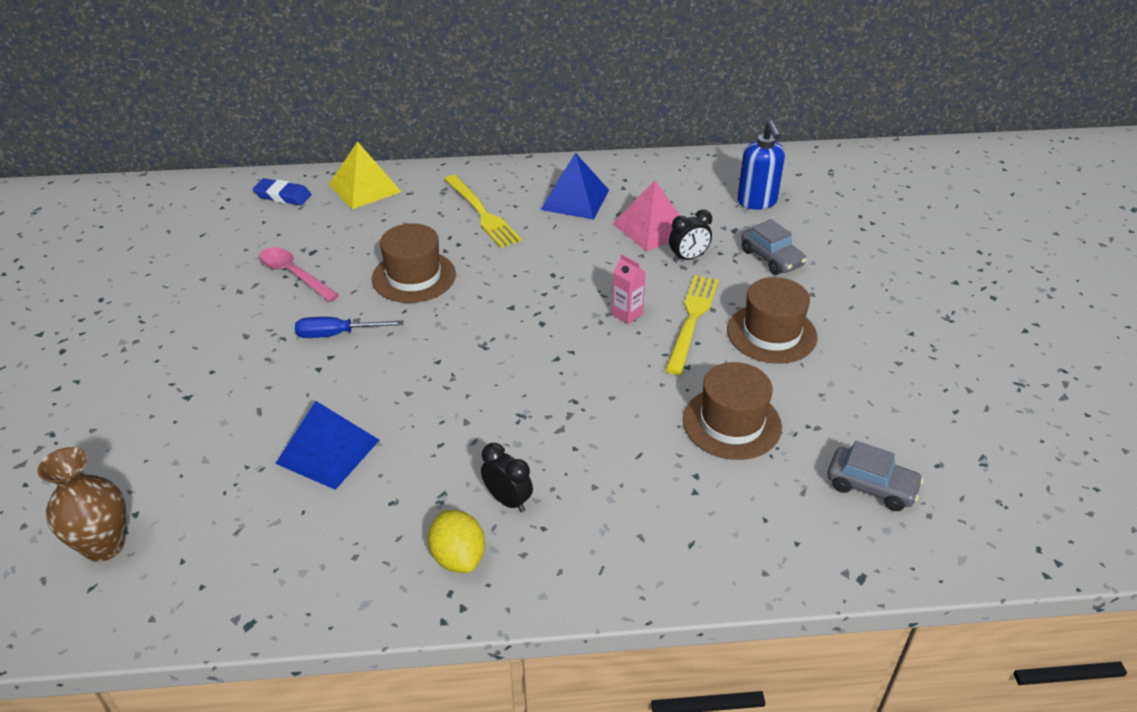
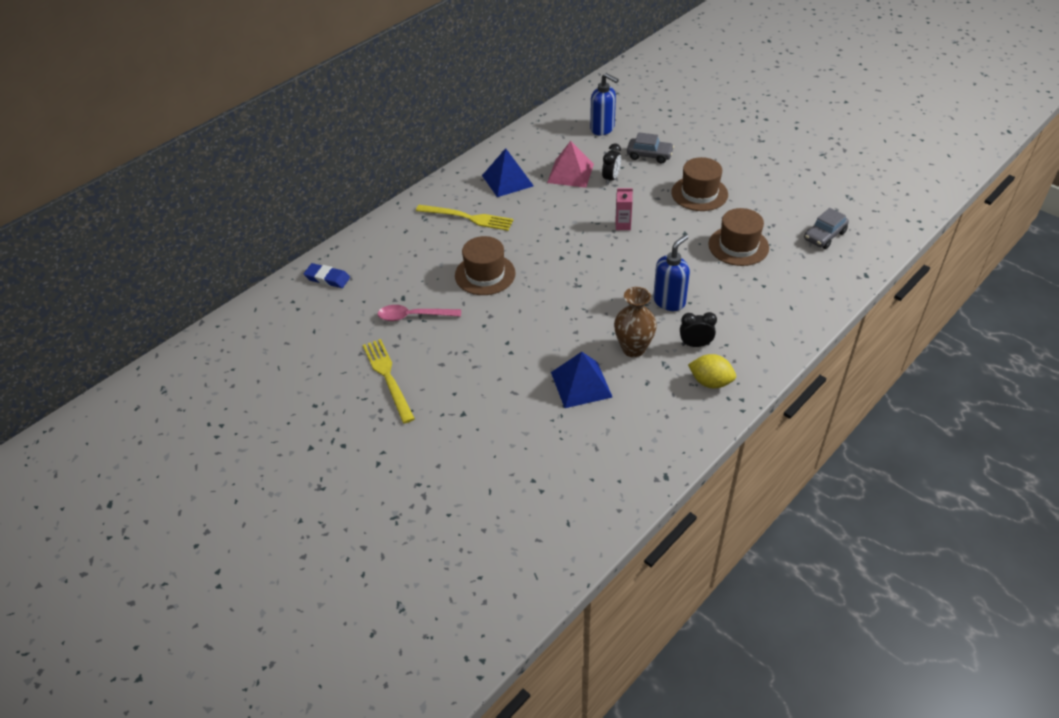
camera: 40 degrees left, 5 degrees up
brown vase [38,447,126,562] -> brown vase moved to [614,287,657,357]
blue eraser [253,178,312,206] -> blue eraser turned 45 degrees clockwise [304,263,350,288]
blue screwdriver [295,317,404,338] -> none
yellow pyramid [329,141,401,209] -> none
yellow fork [665,275,719,375] -> yellow fork moved to [363,339,415,424]
grey car [827,441,924,511] -> grey car turned 150 degrees clockwise [804,208,849,249]
none -> blue soap dispenser [653,235,690,311]

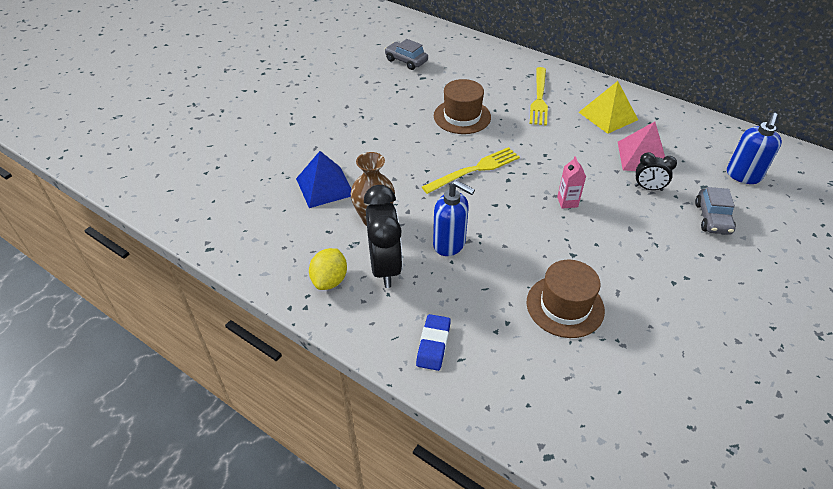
camera: 80 degrees right, 0 degrees up
blue eraser [304,263,350,288] -> blue eraser moved to [416,314,451,371]
yellow fork [363,339,415,424] -> yellow fork moved to [422,147,520,194]
pink spoon [377,305,461,321] -> none
blue pyramid [482,148,534,197] -> yellow pyramid [579,81,638,134]
brown hat [671,157,728,211] -> none
black clock [680,312,717,347] -> black clock [364,185,403,288], size x1.86
grey car [804,208,849,249] -> grey car moved to [385,39,428,70]

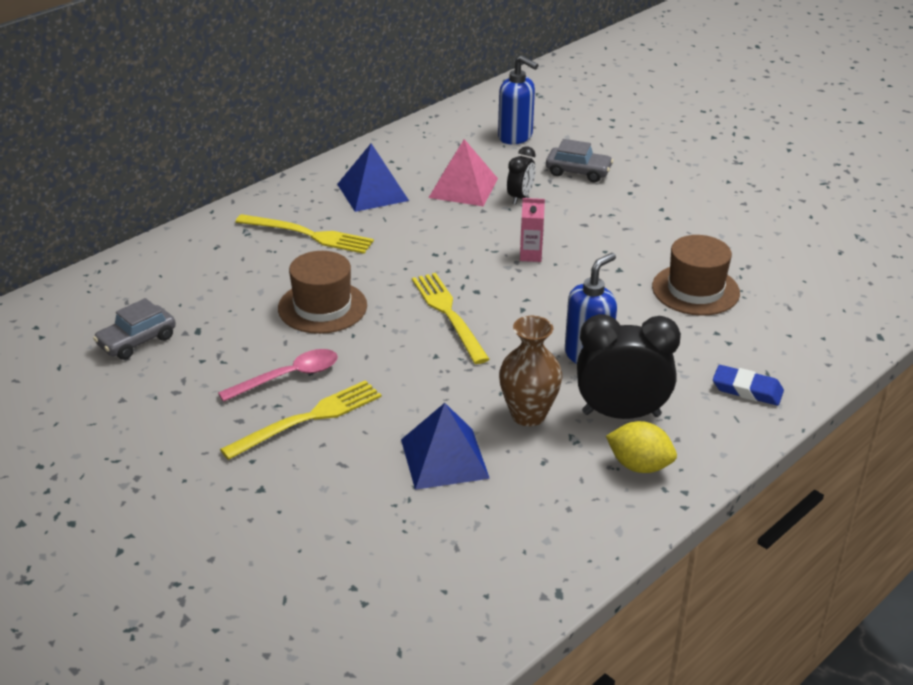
camera: 80 degrees left, 10 degrees down
yellow pyramid [579,81,638,134] -> blue pyramid [337,144,409,212]
none -> pink spoon [218,349,338,402]
none -> yellow fork [220,380,381,460]

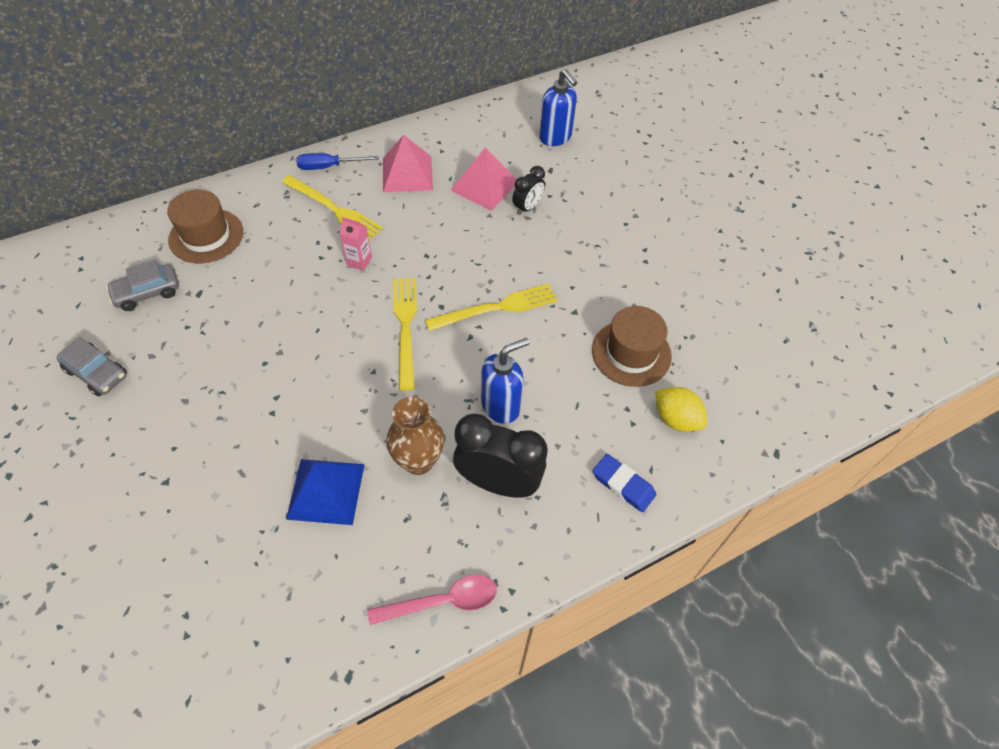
camera: 15 degrees right, 20 degrees up
pink spoon [218,349,338,402] -> pink spoon moved to [368,575,497,625]
yellow fork [220,380,381,460] -> yellow fork moved to [425,284,557,331]
brown hat [278,251,367,334] -> brown hat moved to [167,190,243,263]
blue pyramid [337,144,409,212] -> pink pyramid [383,135,433,192]
pink carton [520,198,545,262] -> pink carton moved to [340,217,372,271]
grey car [546,139,613,182] -> grey car moved to [57,337,127,396]
yellow lemon [606,421,677,473] -> yellow lemon moved to [655,387,707,432]
none -> blue screwdriver [297,153,379,170]

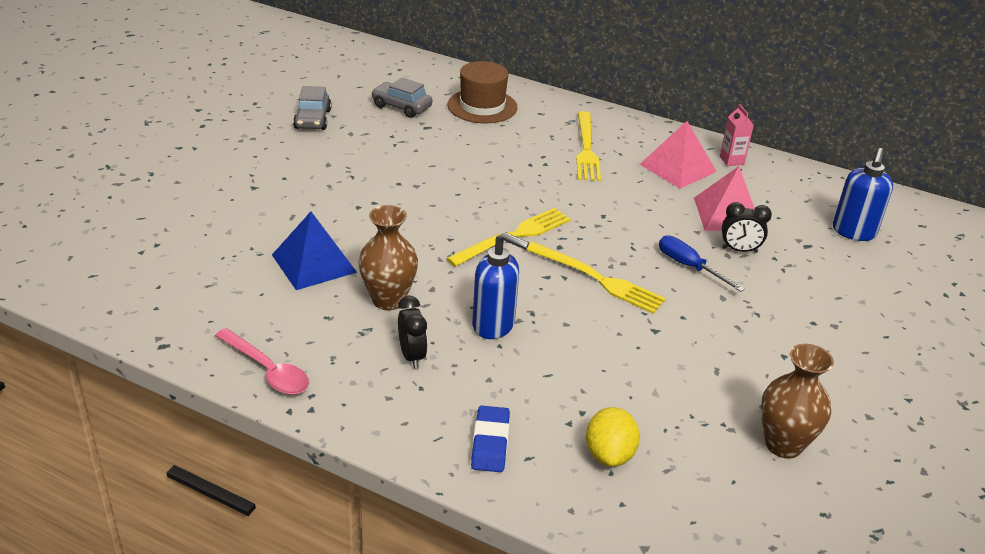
camera: 55 degrees right, 20 degrees down
blue screwdriver [297,153,379,170] -> blue screwdriver moved to [659,235,745,292]
pink carton [340,217,372,271] -> pink carton moved to [720,104,754,166]
black clock [453,414,548,498] -> black clock [398,296,428,369], size x0.54
brown hat [592,306,672,387] -> none
none -> brown vase [761,344,834,459]

